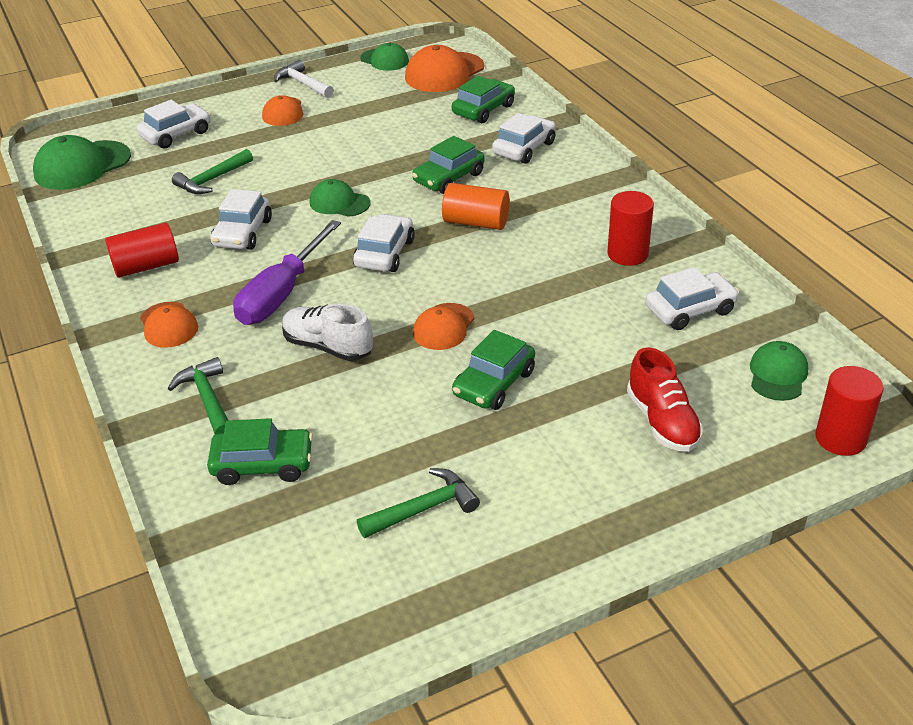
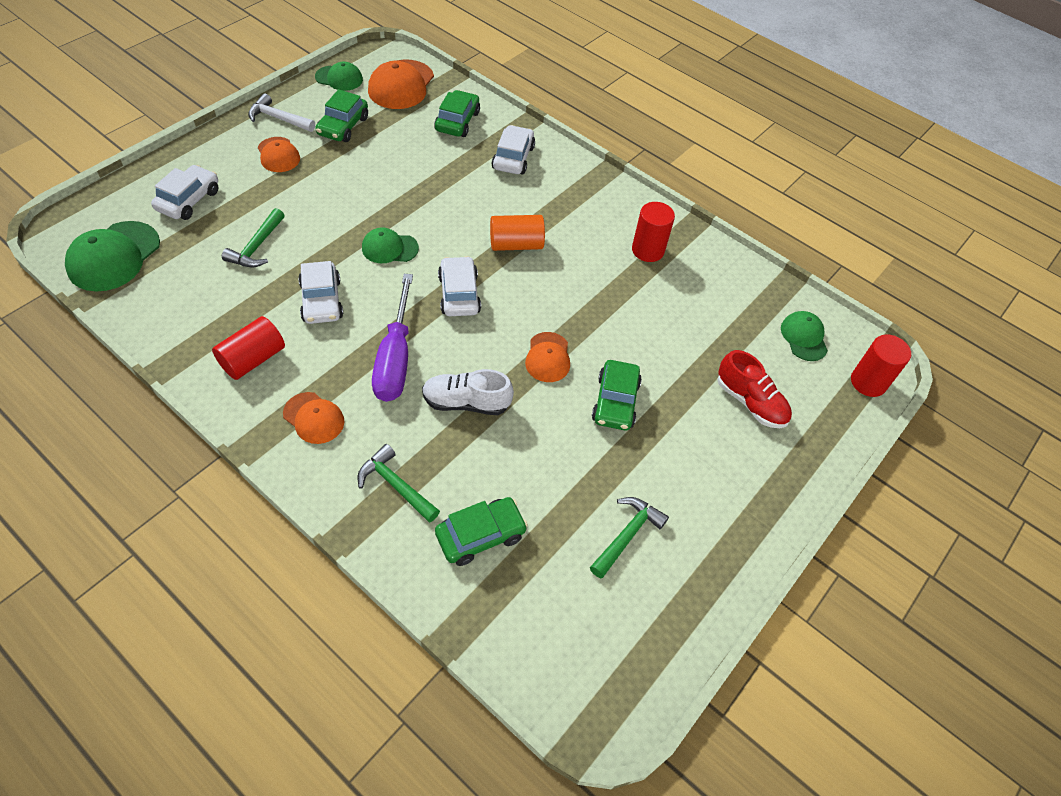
camera: 30 degrees left, 15 degrees up
green car [412,136,485,194] -> green car moved to [315,89,368,142]
white car [645,267,739,330] -> none

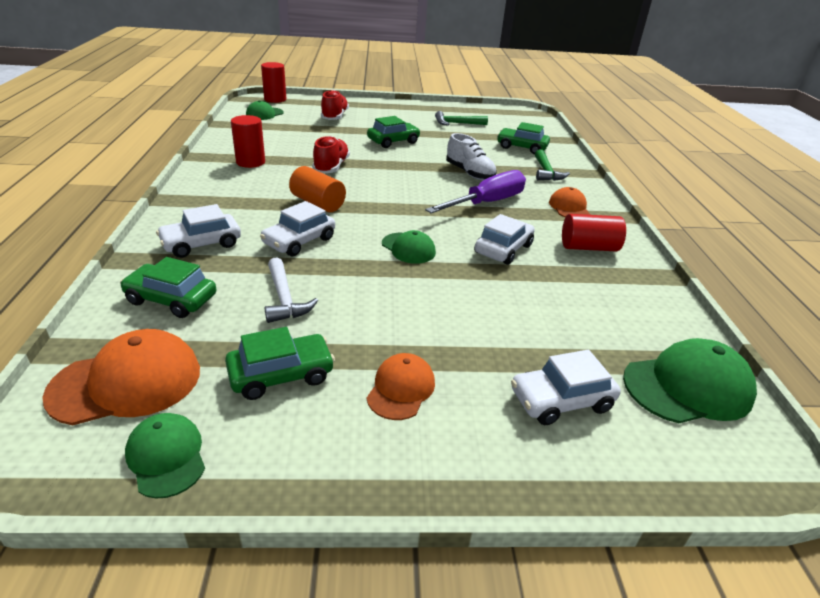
camera: 130 degrees left, 20 degrees down
green hammer [222,208,285,267] -> none
white hammer [248,93,315,132] -> white hammer moved to [265,257,318,323]
green car [434,90,480,137] -> green car turned 45 degrees clockwise [120,257,216,318]
white car [438,256,481,316] -> white car moved to [260,201,335,256]
orange cap [525,332,570,382] -> none
none -> red shoe [312,136,350,173]

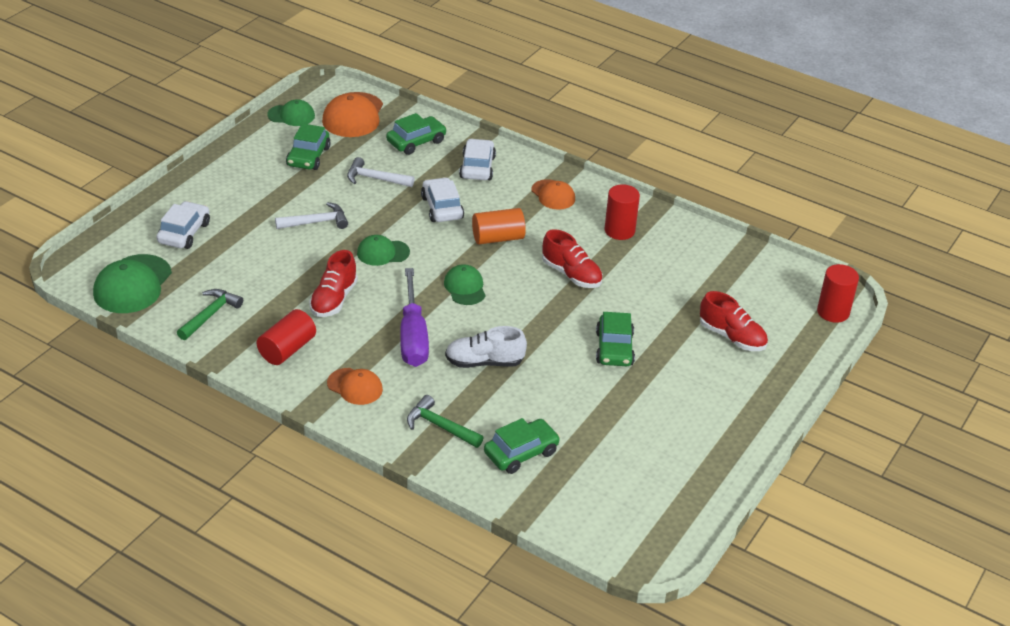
camera: 125 degrees right, 5 degrees up
green cap [246,100,283,120] -> green cap moved to [444,264,486,305]
orange cap [366,353,435,420] -> orange cap moved to [531,179,575,210]
green hammer [435,111,488,126] -> green hammer moved to [177,289,243,340]
white car [474,214,535,265] -> red shoe [309,250,358,317]
none -> white hammer [275,202,348,229]

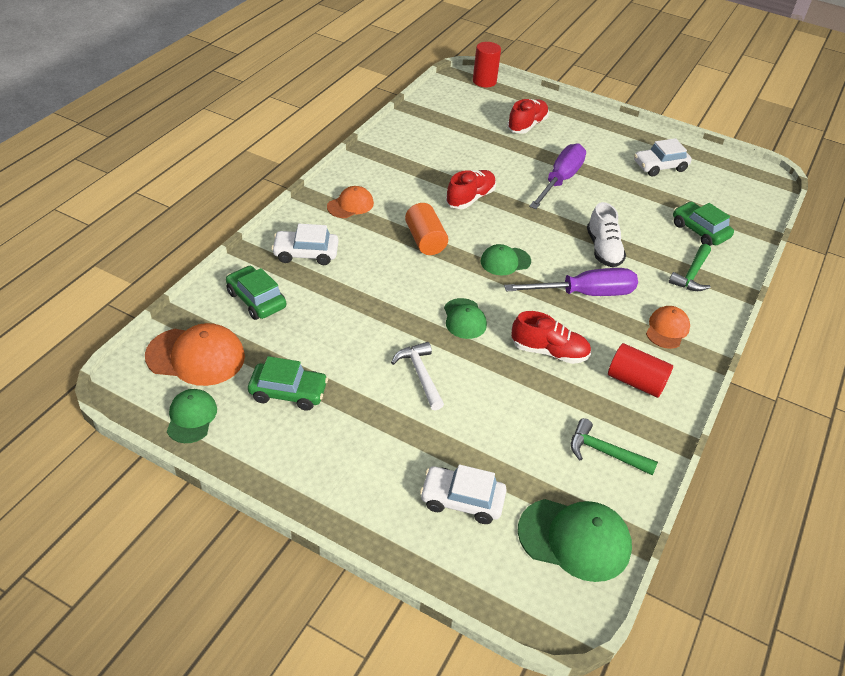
camera: 95 degrees left, 5 degrees up
white hammer [347,157,415,187] -> none
white car [421,177,464,222] -> white car moved to [634,138,692,177]
green car [596,312,635,366] -> purple screwdriver [529,143,586,209]
red cylinder [605,184,640,240] -> none

